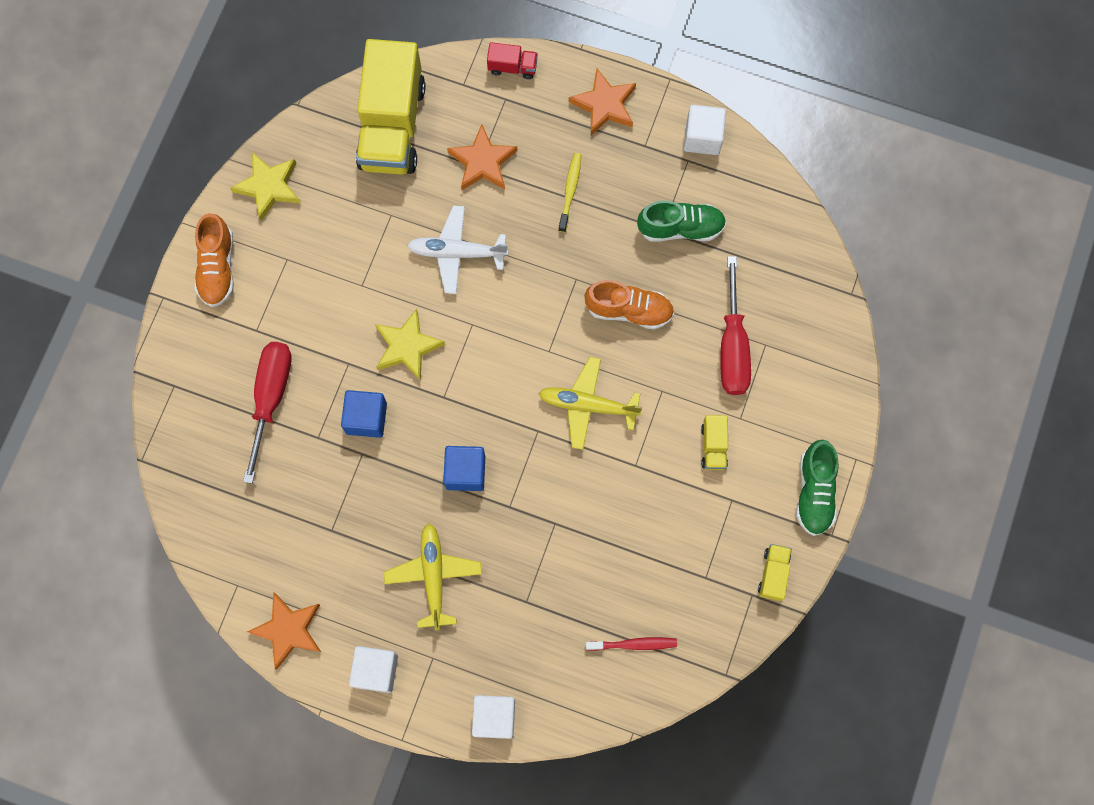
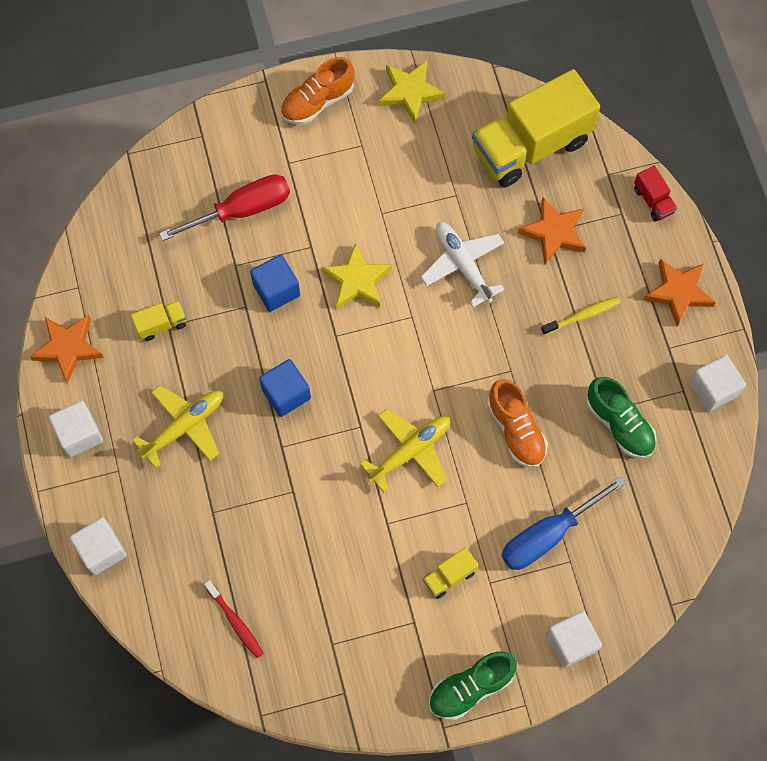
camera: 55 degrees right, 5 degrees down
yellow plane [538,357,642,450] -> yellow plane turned 75 degrees clockwise [360,409,450,492]
red screwdriver [720,256,751,395] -> blue screwdriver [501,476,626,570]
yellow truck [758,544,792,601] -> yellow truck moved to [131,300,186,341]
none -> white cube [546,611,602,668]

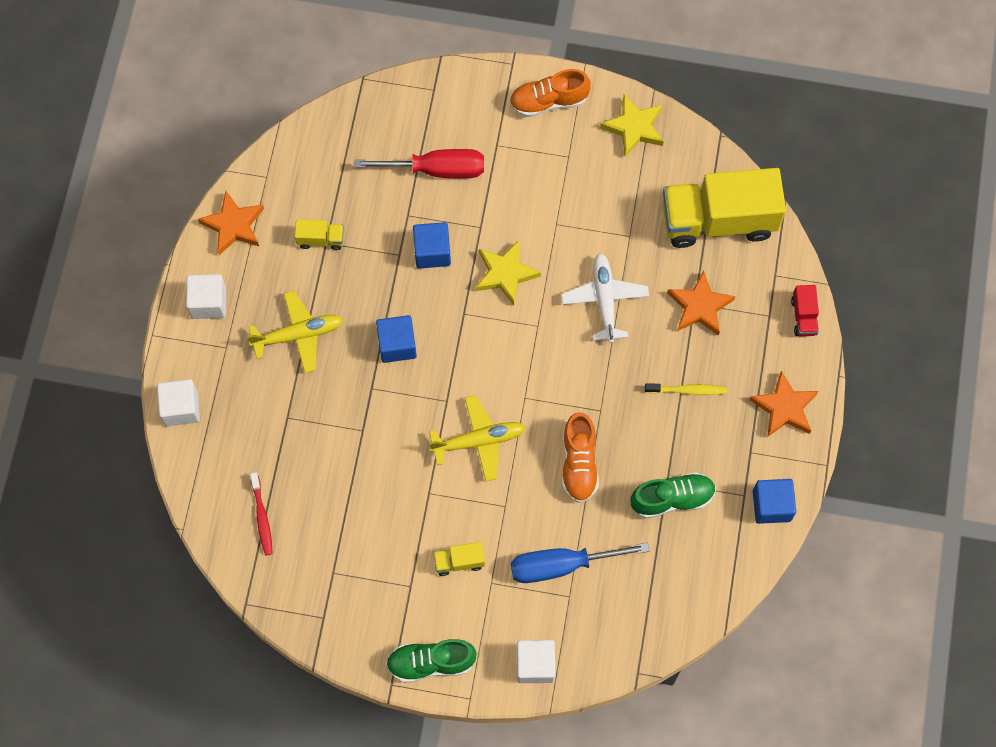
camera: 25 degrees right, 0 degrees up
green shoe [586,377,657,459] -> green shoe turned 90 degrees counterclockwise [631,472,716,519]
white cube [689,355,746,412] -> blue cube [753,479,796,524]

